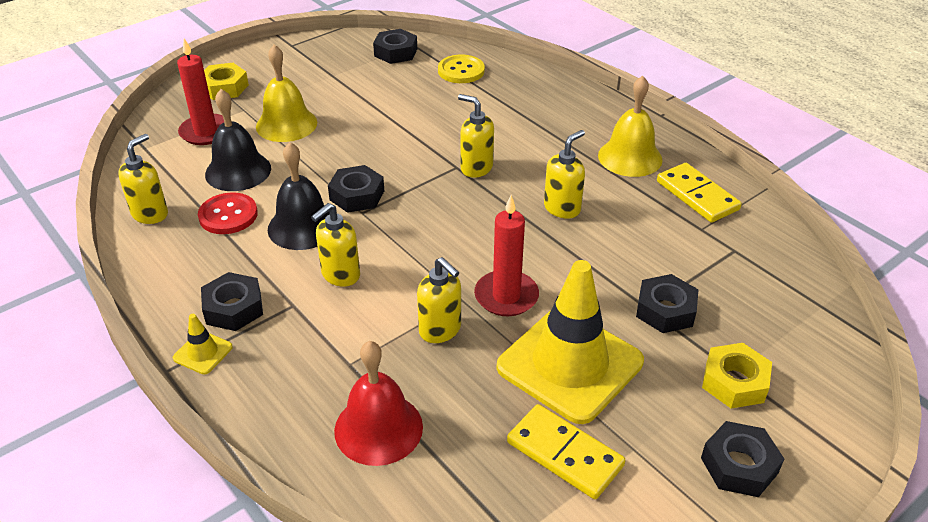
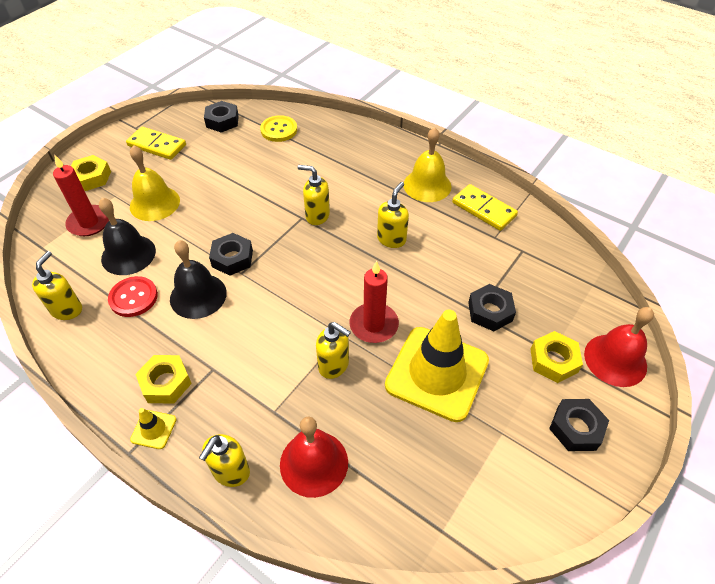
camera: 15 degrees left, 10 degrees up
black nut [201,272,263,331] -> yellow nut [135,355,192,404]
yellow soap dispenser [311,203,360,287] -> yellow soap dispenser moved to [199,434,250,487]
yellow domino [507,404,626,499] -> yellow domino moved to [126,127,186,160]
none -> red bell [584,307,654,387]

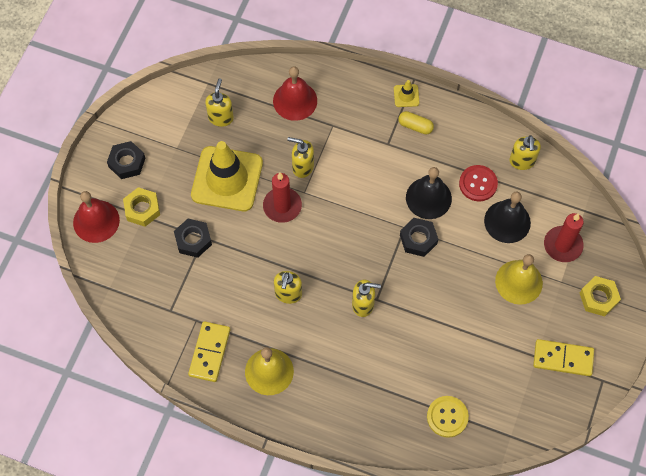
camera: 165 degrees right, 15 degrees up
yellow nut [135,355,192,404] -> yellow capsule [398,111,434,134]
yellow soap dispenser [199,434,250,487] -> yellow soap dispenser moved to [205,78,234,127]
black nut [204,101,239,133] -> none
yellow domino [452,184,518,231] -> yellow domino turned 75 degrees clockwise [188,321,230,382]

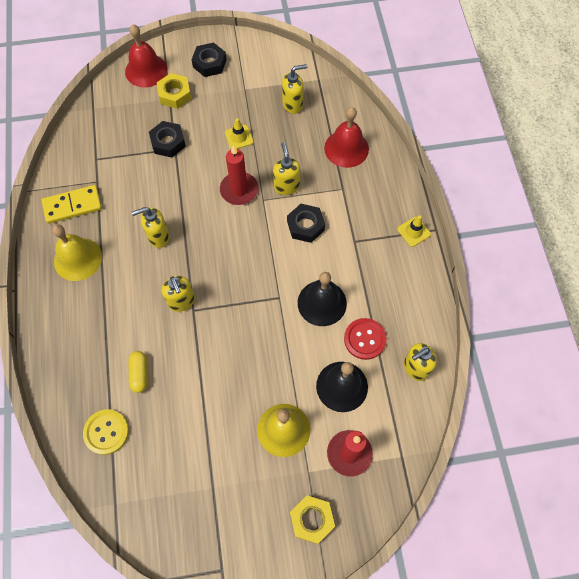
camera: 60 degrees right, 0 degrees up
yellow traffic cone [191,141,263,211] -> yellow traffic cone [225,118,254,149], size x0.40
yellow capsule [398,111,434,134] -> yellow capsule moved to [128,351,147,393]
black nut [400,218,438,257] -> black nut moved to [287,204,325,243]
yellow domino [533,339,594,376] -> none

